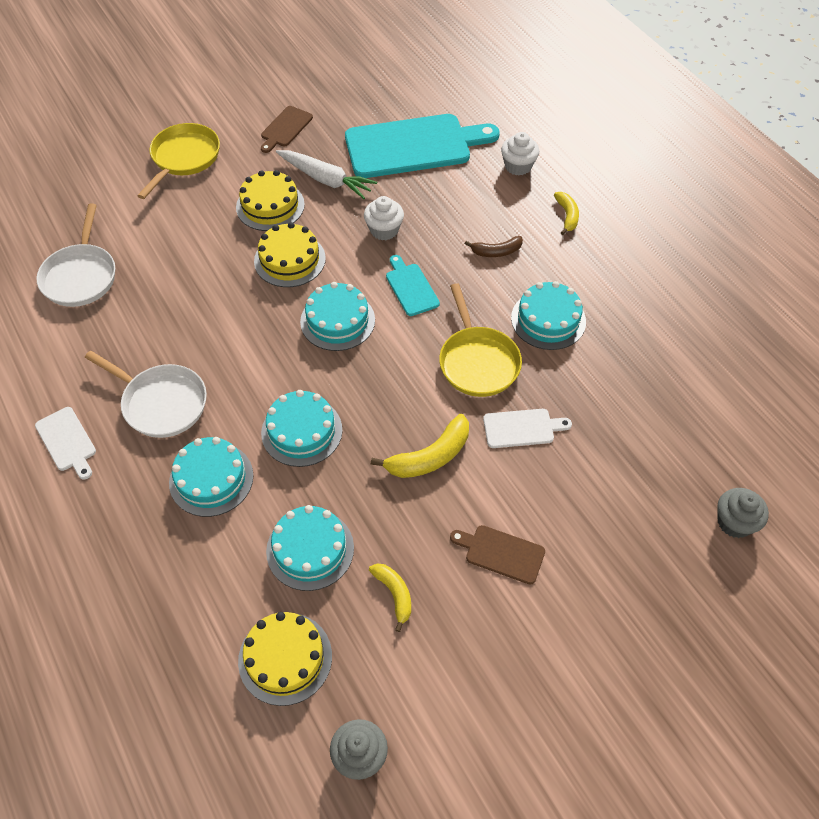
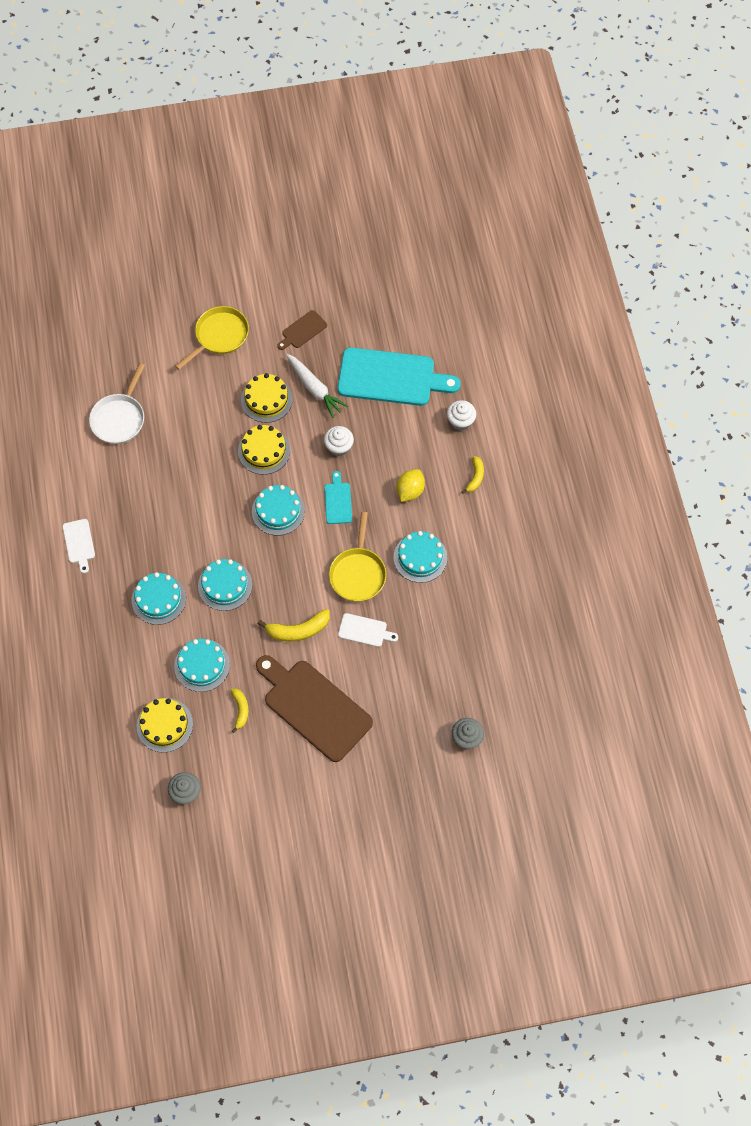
camera: 20 degrees right, 10 degrees up
white pan [85,351,207,438] -> none
brown cutting board [450,525,545,585] -> brown cutting board [256,655,373,762], size x2.18
brown banana [465,236,523,257] -> yellow lemon [397,469,425,502]

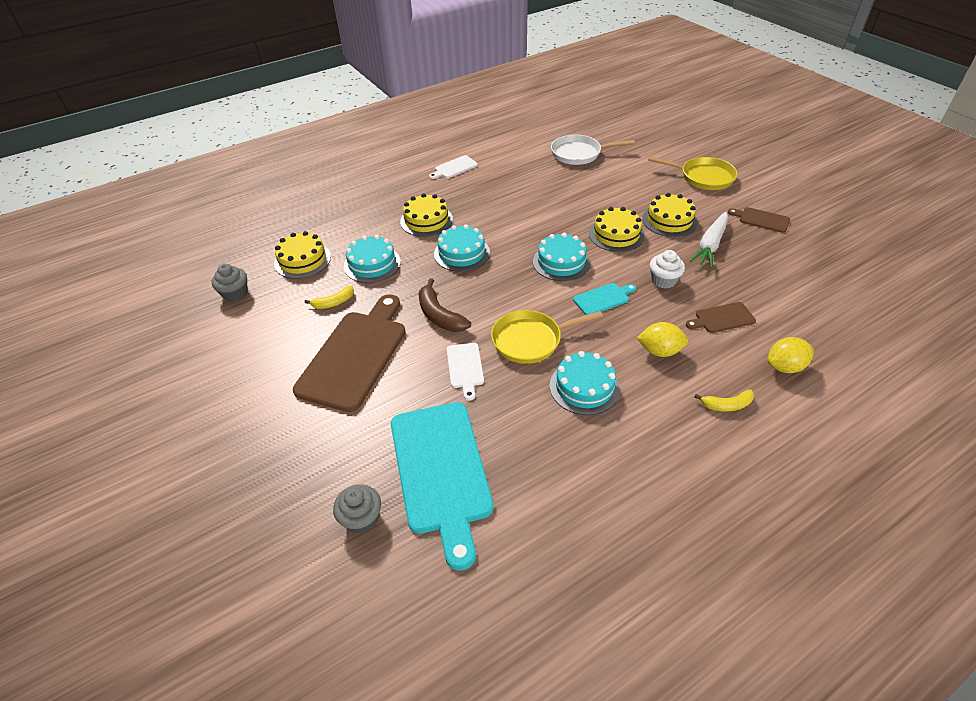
camera: 70 degrees right, 20 degrees down
turquoise cake [132,572,186,625] -> yellow cake [400,193,453,237]
yellow banana [258,609,330,642] -> brown banana [419,278,471,332]
turquoise cutting board [337,347,461,406] -> turquoise cutting board moved to [391,402,494,571]
white cupcake [447,400,476,431] -> yellow lemon [768,337,814,373]
none -> brown cutting board [686,302,756,333]

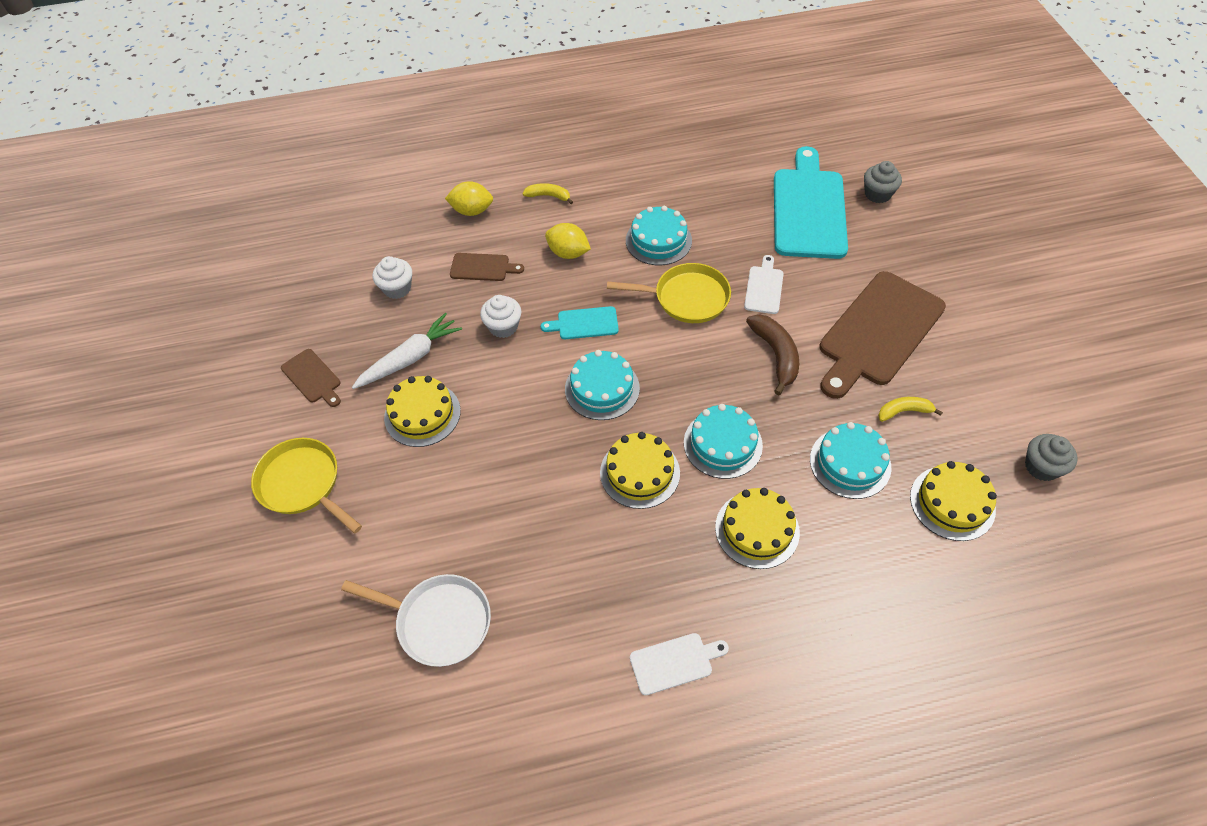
camera: 160 degrees left, 10 degrees up
yellow cake [589,207,645,252] -> yellow cake moved to [600,432,680,509]
none -> white cupcake [373,256,412,299]

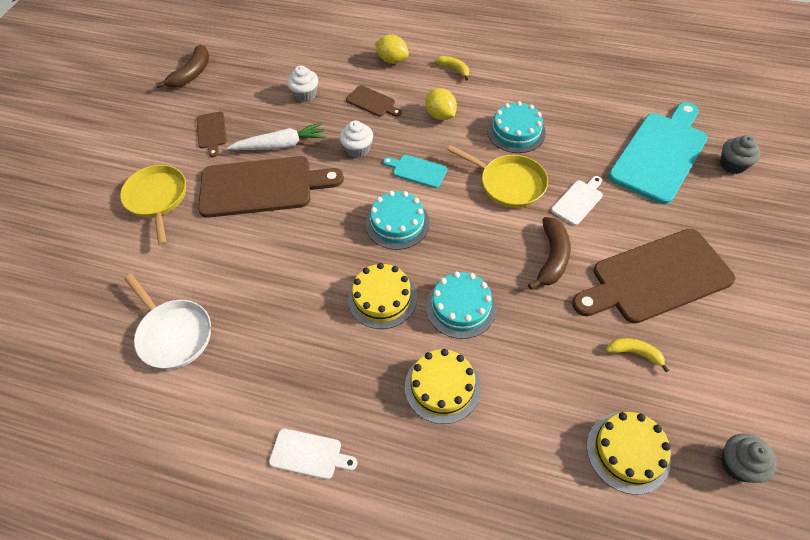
camera: 30 degrees right, 0 degrees up
yellow cake [384,376,461,447] -> brown cutting board [198,156,344,218]
turquoise cake [810,422,891,499] -> none
none -> brown banana [156,45,209,88]

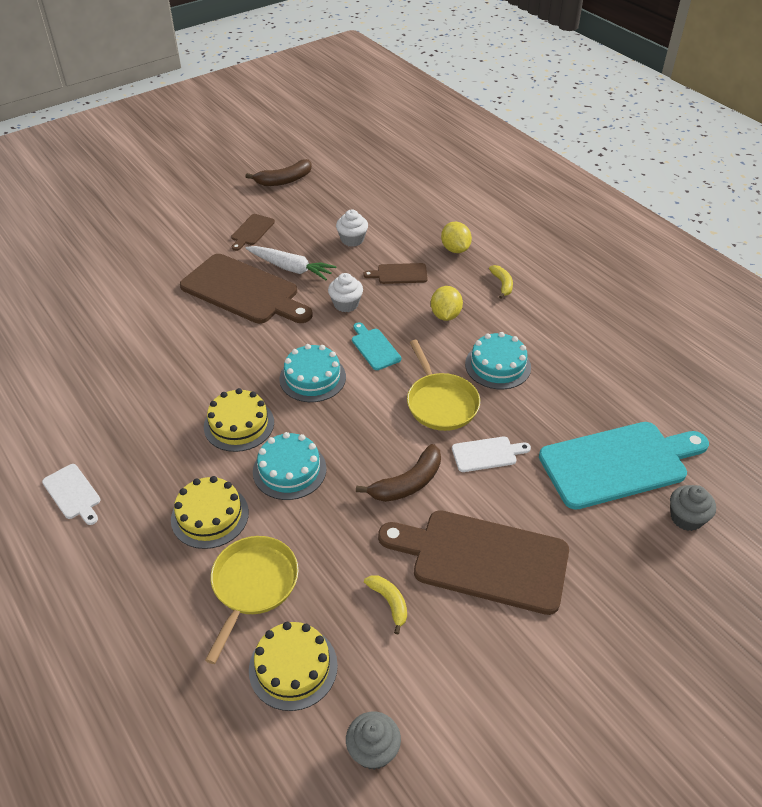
camera: 35 degrees right, 10 degrees down
yellow pan [120,165,186,246] -> yellow pan moved to [205,536,299,664]
white pan [124,274,211,369] -> none
brown cutting board [346,85,402,117] -> brown cutting board turned 105 degrees clockwise [363,263,428,284]

